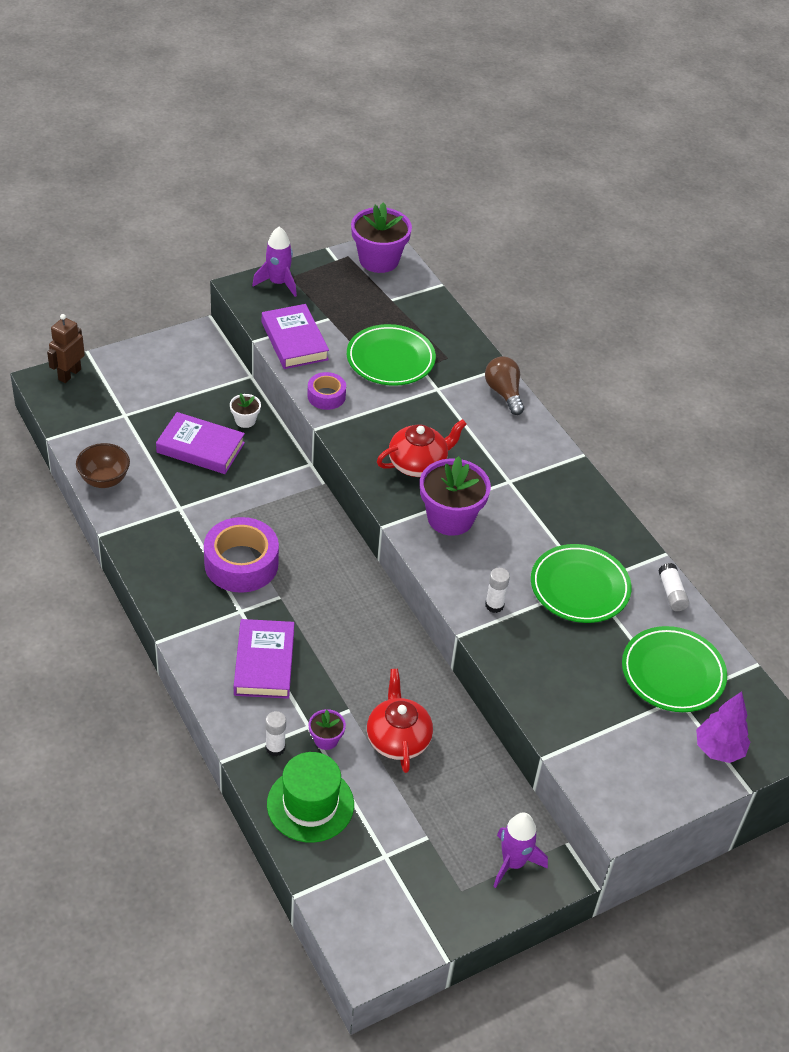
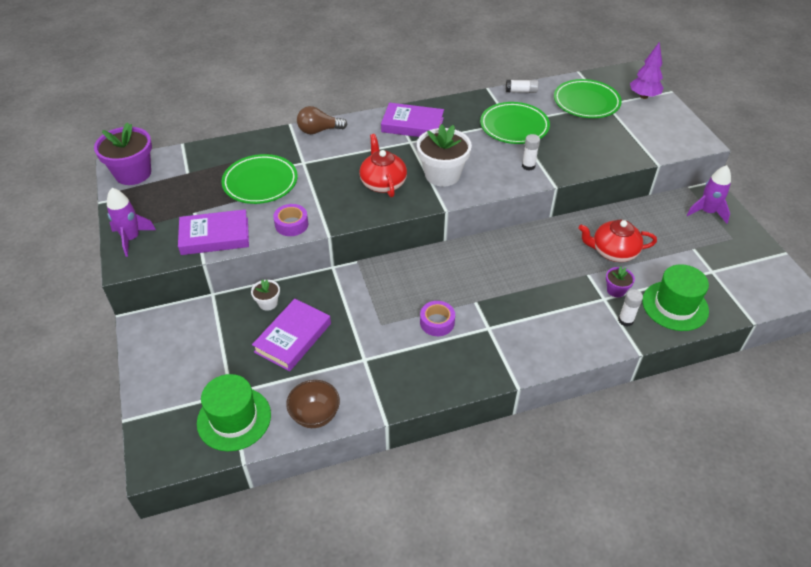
camera: 75 degrees left, 0 degrees up
brown robot [47,314,85,383] -> none
purple tape [204,517,279,593] -> purple tape [420,301,455,336], size x0.55
purple book [234,619,294,699] -> purple book moved to [381,103,444,137]
purple flower pot [420,456,491,536] -> white flower pot [417,124,472,187]
none -> green hat [197,374,271,451]

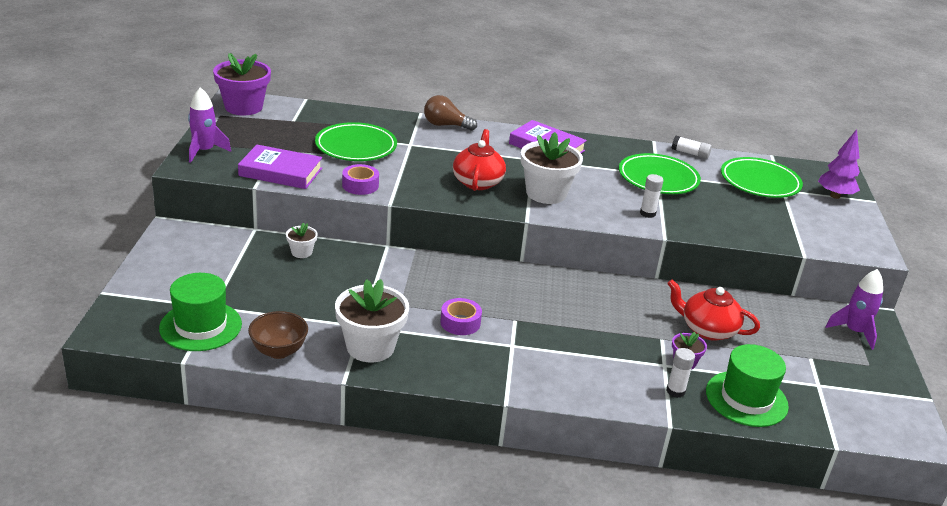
camera: 20 degrees right, 15 degrees down
purple book [252,299,331,371] -> none
none -> white flower pot [335,279,409,362]

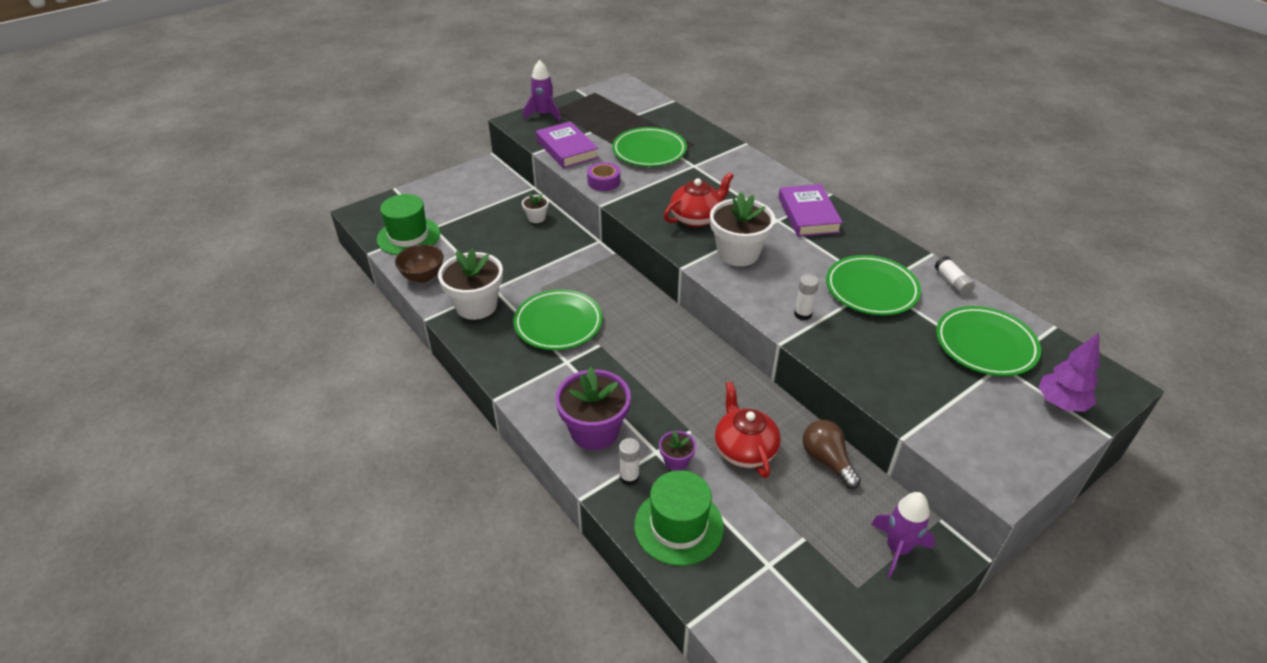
camera: 50 degrees right, 10 degrees up
purple flower pot [213,53,271,115] -> purple flower pot moved to [555,367,631,450]
brown light bulb [424,95,477,131] -> brown light bulb moved to [803,420,861,489]
purple tape [440,298,482,335] -> green plate [513,289,602,350]

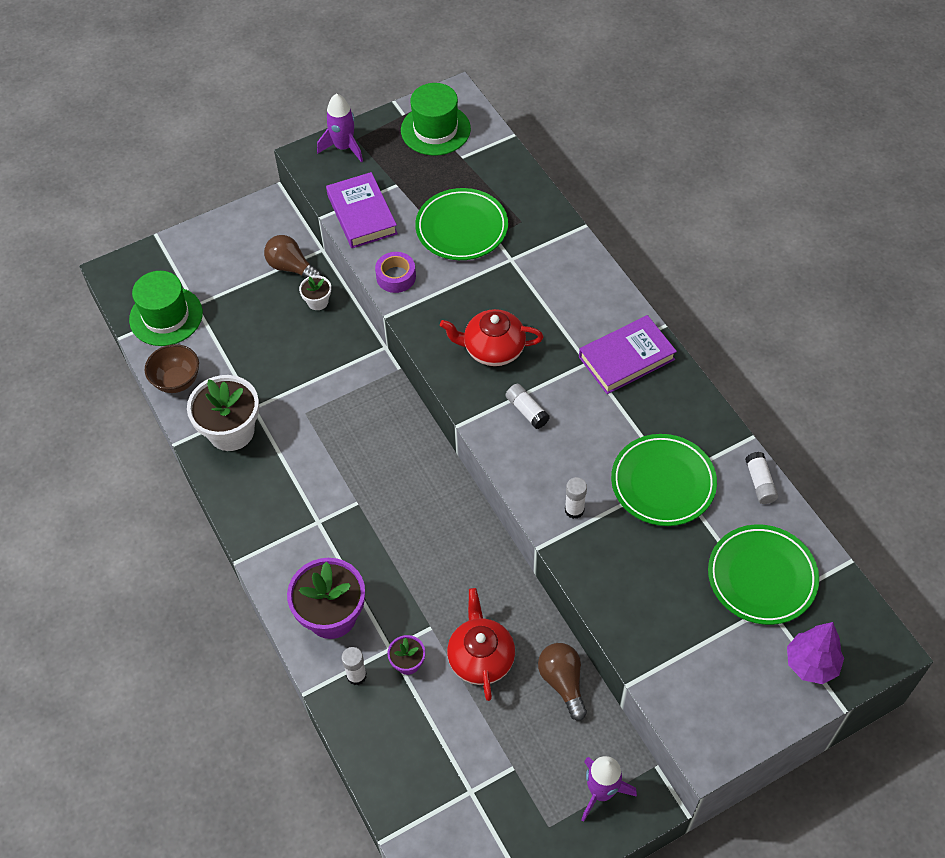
camera: 10 degrees right, 15 degrees up
green plate [513,289,602,350] -> none
green hat [634,470,724,566] -> green hat moved to [401,83,471,156]
red teapot [664,172,734,227] -> red teapot turned 150 degrees counterclockwise [440,309,543,366]
white flower pot [710,192,775,266] -> white glue stick [505,384,550,429]
purple book [778,184,843,237] -> purple book turned 60 degrees clockwise [579,315,677,394]
none -> brown light bulb [264,235,322,278]

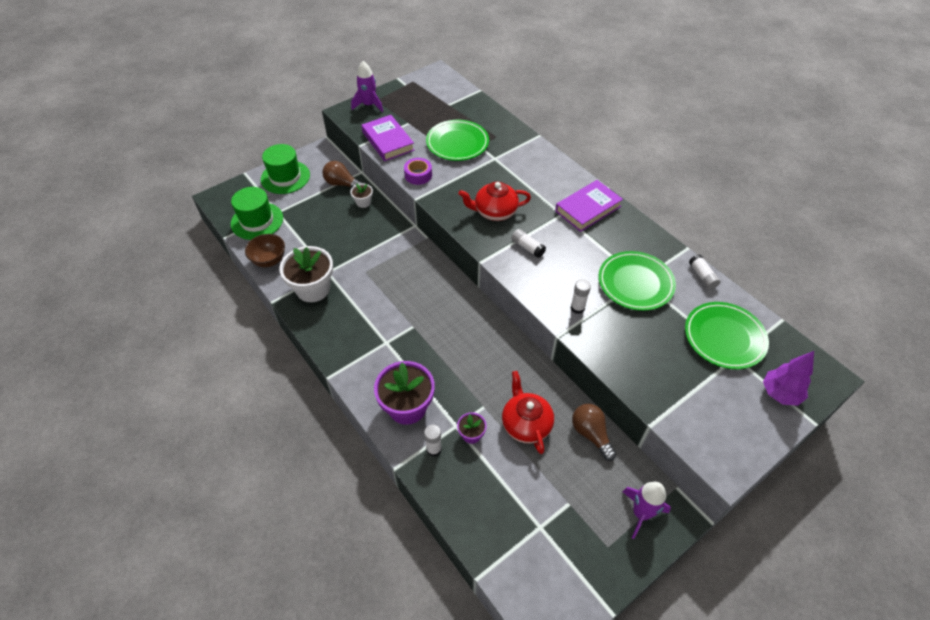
camera: 10 degrees left, 5 degrees down
green hat [401,83,471,156] -> green hat moved to [261,144,310,194]

